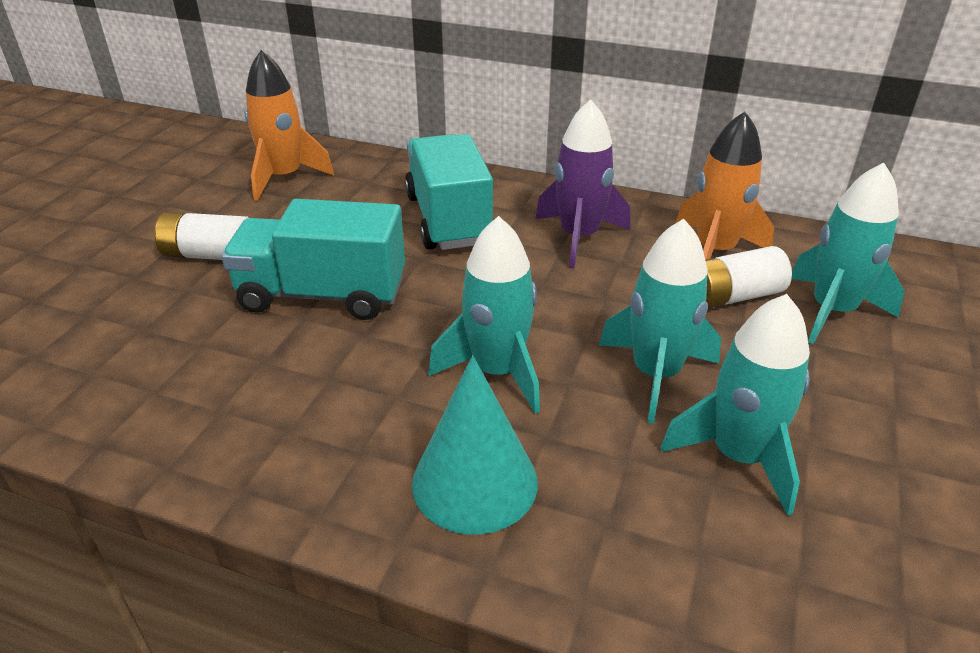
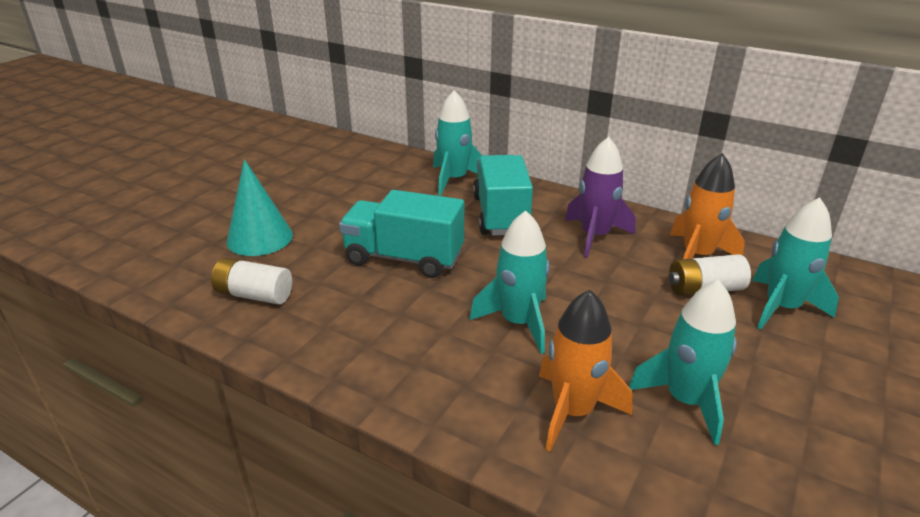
camera: 10 degrees right, 5 degrees down
white battery [155,212,249,260] -> white battery moved to [211,258,292,304]
orange rocket [244,50,334,201] -> orange rocket moved to [539,290,632,452]
turquoise cone [412,355,538,535] -> turquoise cone moved to [227,159,293,256]
turquoise rocket [599,219,721,424] -> turquoise rocket moved to [433,90,482,196]

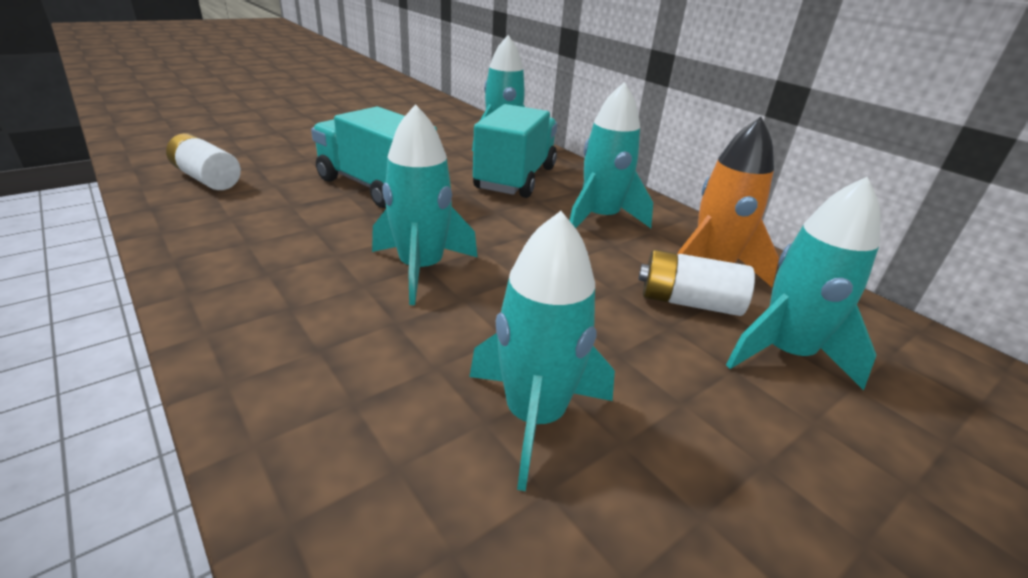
camera: 20 degrees right, 0 degrees up
turquoise cone [227,159,293,256] -> none
orange rocket [539,290,632,452] -> none
purple rocket [565,137,636,258] -> turquoise rocket [569,82,653,228]

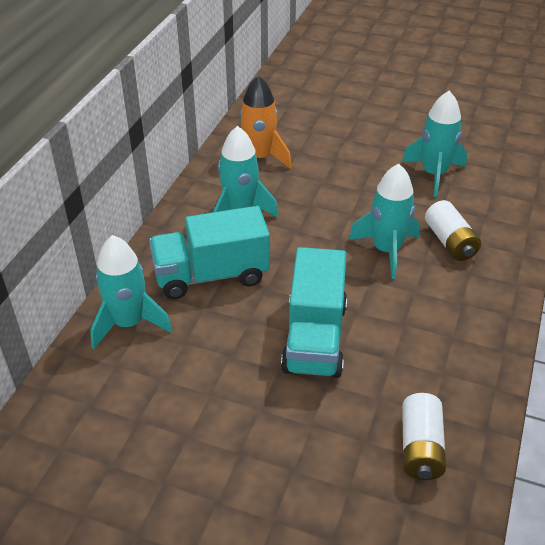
camera: 120 degrees left, 10 degrees up
white battery [638,249,755,316] -> white battery moved to [425,200,481,261]
turquoise rocket [726,177,880,391] -> none

